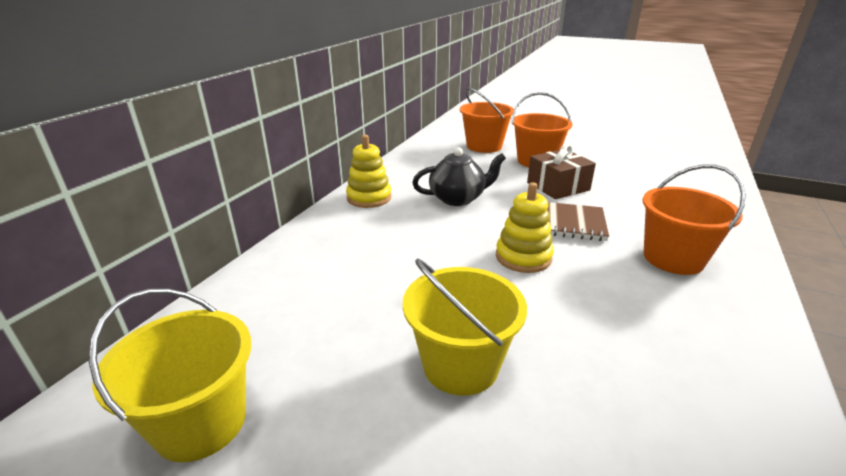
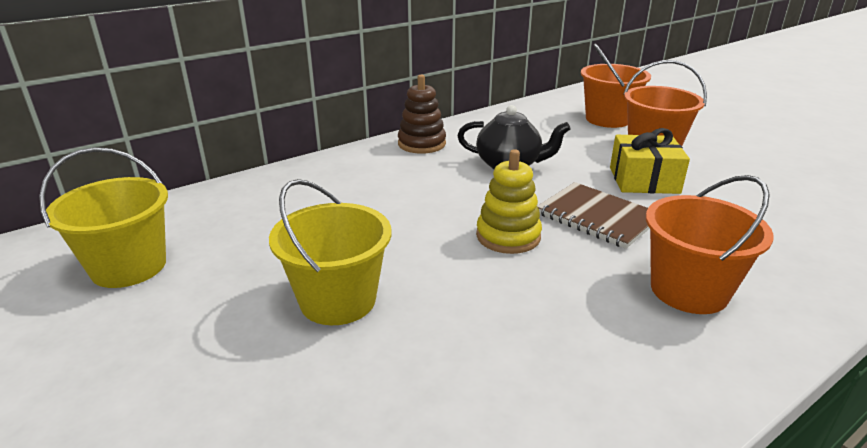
camera: 30 degrees right, 0 degrees up
yellow stacking toy [346,135,391,208] -> brown stacking toy [398,74,446,154]
brown gift [527,144,596,199] -> yellow gift [610,128,690,194]

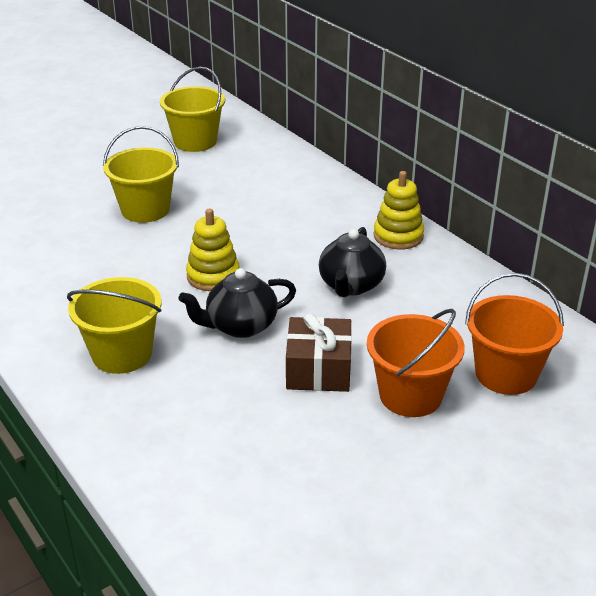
camera: 90 degrees right, 5 degrees up
brown stacking toy [398,74,446,154] -> yellow stacking toy [373,171,424,250]
brown notebook [537,182,650,249] -> black teapot [179,268,296,338]
yellow gift [610,128,690,194] -> brown gift [286,313,352,392]
orange bucket [646,175,774,314] -> yellow bucket [67,277,162,374]

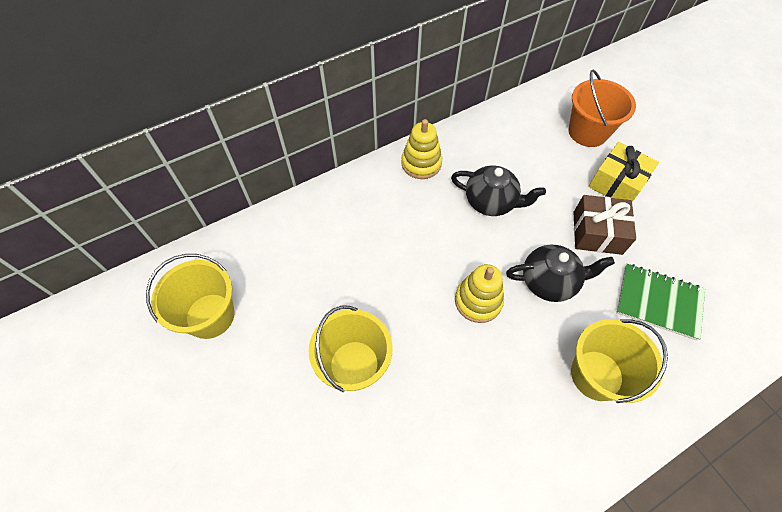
camera: 85 degrees left, 25 degrees up
black teapot [179,268,296,338] -> black teapot turned 75 degrees counterclockwise [506,245,615,302]
orange bucket [367,309,465,417] -> yellow gift [588,142,659,202]
none -> green notebook [616,264,705,341]

